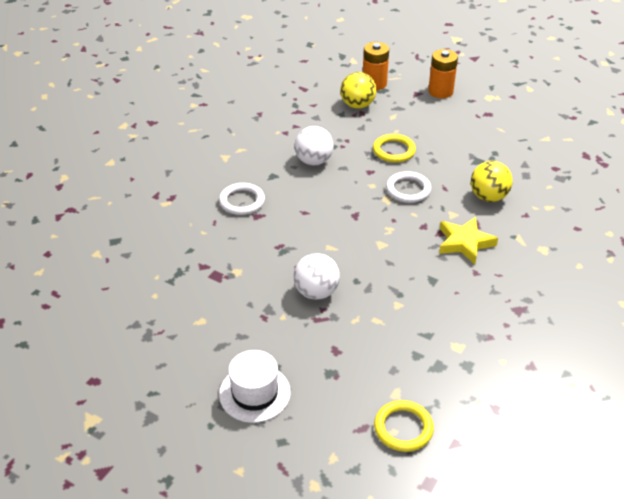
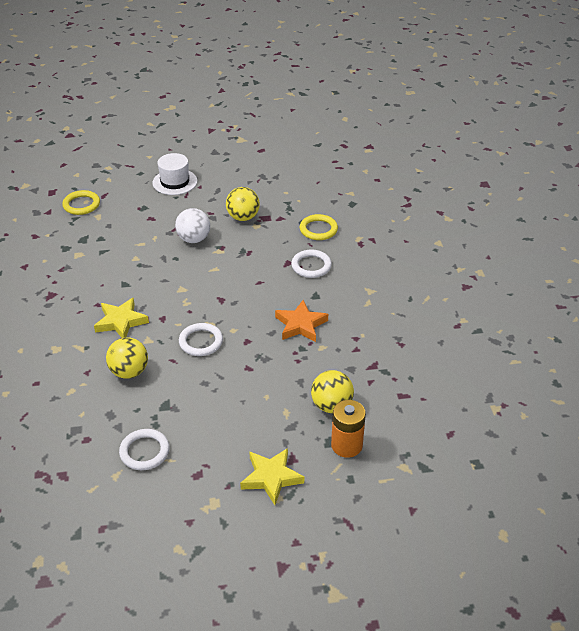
camera: 140 degrees right, 0 degrees up
white ball [294,126,334,166] -> orange star [275,300,328,342]
yellow ring [373,134,416,163] -> yellow ring moved to [300,214,338,240]
orange battery [428,49,458,98] -> yellow star [240,448,304,505]
none -> white ring [119,429,169,470]
none -> yellow ball [226,187,260,221]

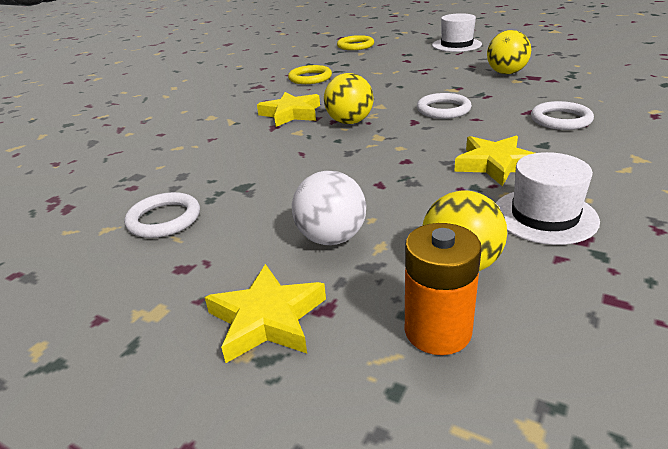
camera: 40 degrees right, 10 degrees down
yellow ball [106,337,148,379] -> yellow ball moved to [324,73,374,124]
white ball [175,208,210,243] -> white ball moved to [292,171,366,245]
white ring [179,323,223,356] -> white ring moved to [417,93,472,119]
orange star [275,300,328,342] -> yellow star [454,135,534,186]
yellow ring [300,214,338,240] -> yellow ring moved to [288,65,332,84]
none -> white hat [495,152,600,245]

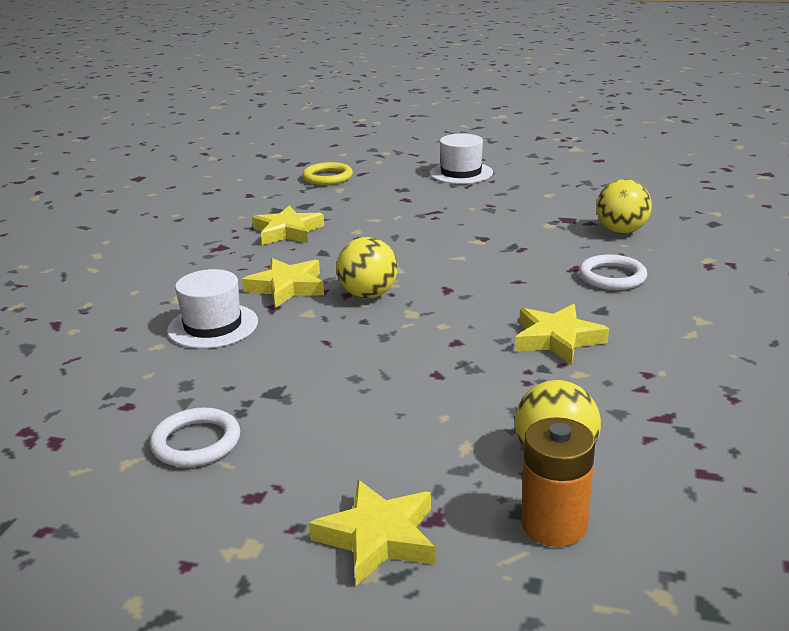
camera: 15 degrees left, 5 degrees down
yellow ring [288,65,332,84] -> yellow star [252,205,324,245]
white ball [292,171,366,245] -> none
white ring [417,93,472,119] -> none
yellow ball [487,30,531,74] -> yellow ball moved to [596,179,652,234]
white hat [495,152,600,245] -> white hat moved to [167,269,258,349]

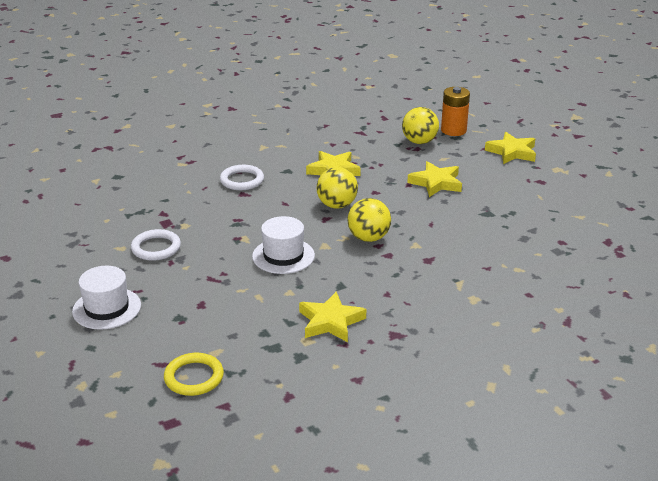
camera: 135 degrees left, 5 degrees up
white ring [150,407,240,467] -> white ring moved to [131,229,181,261]
white hat [167,269,258,349] -> white hat moved to [252,216,315,274]
yellow star [242,258,324,308] -> yellow star moved to [407,161,462,197]
yellow ball [596,179,652,234] -> yellow ball moved to [317,167,358,209]

